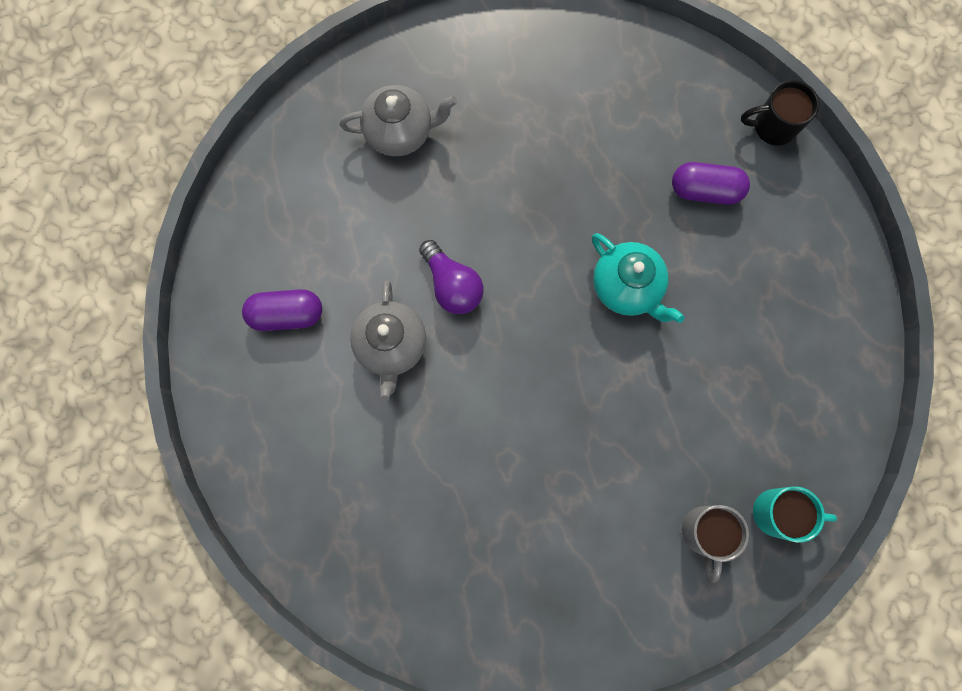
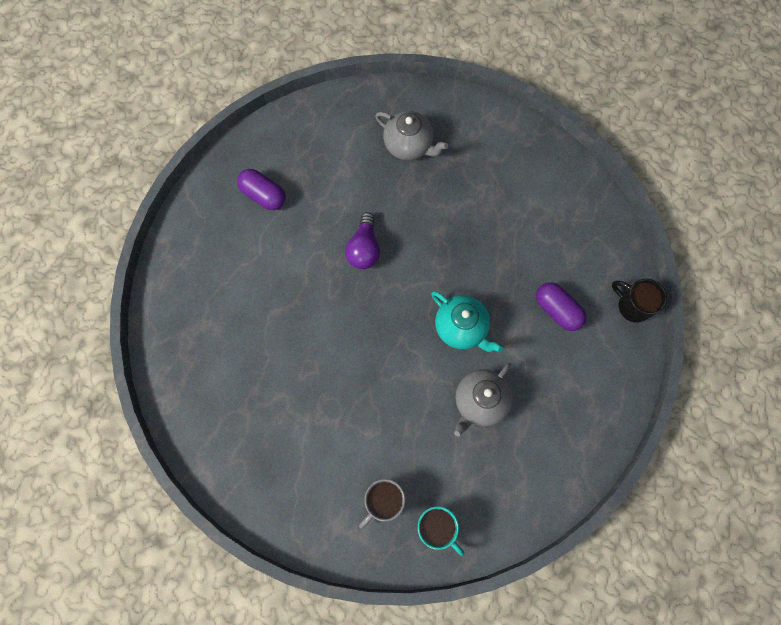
camera: 40 degrees right, 5 degrees down
grey teapot [350,280,426,402] -> grey teapot moved to [454,363,513,437]
turquoise teapot [592,233,685,323] -> turquoise teapot turned 45 degrees counterclockwise [431,291,503,353]

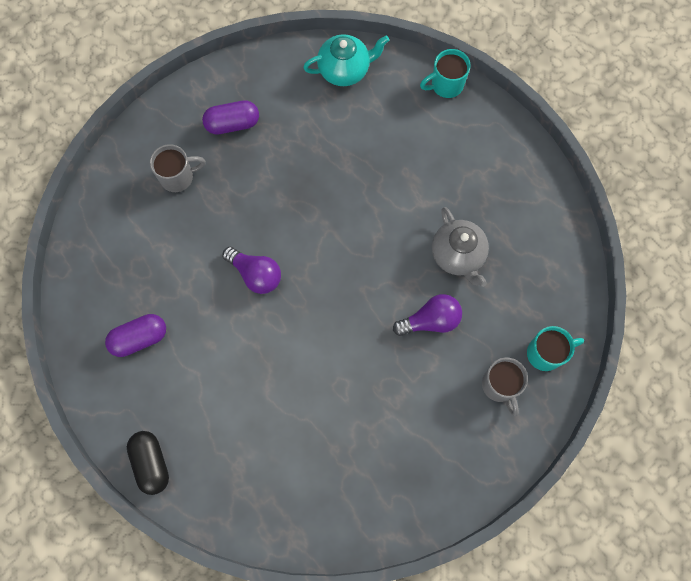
camera: 60 degrees left, 0 degrees up
grey teapot [375,111,448,160] -> grey mug [150,144,206,192]
turquoise teapot [431,291,503,353] -> turquoise teapot moved to [303,34,389,86]
purple capsule [536,282,586,331] -> purple capsule moved to [202,100,259,135]
black mug [612,279,667,323] -> turquoise mug [420,49,471,98]
none -> black capsule [127,431,169,495]
none -> purple light bulb [393,294,462,336]

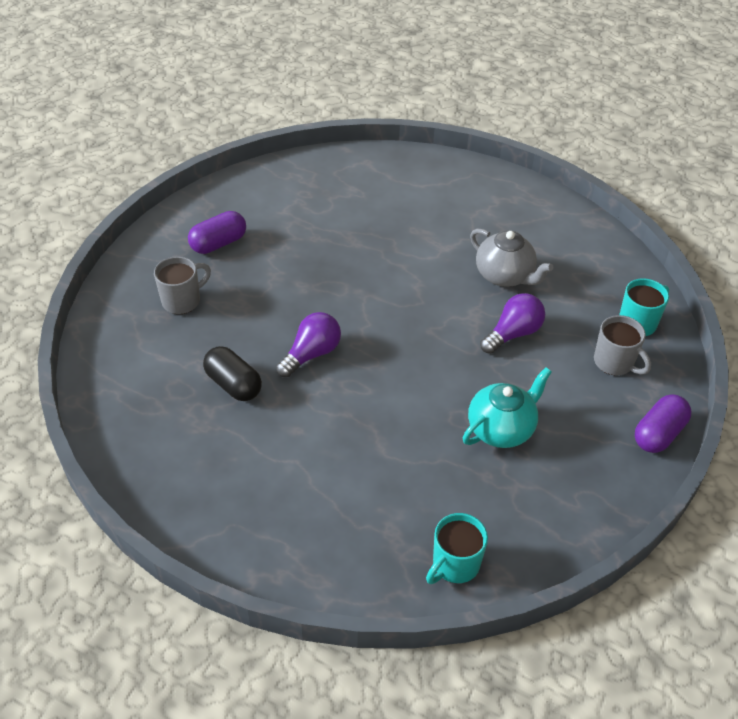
camera: 25 degrees left, 25 degrees down
purple capsule [105,314,166,357] -> purple capsule moved to [635,394,691,453]
black capsule [127,431,169,495] -> black capsule moved to [203,346,262,401]
purple light bulb [222,247,281,294] -> purple light bulb turned 60 degrees counterclockwise [276,312,341,378]
turquoise teapot [303,34,389,86] -> turquoise teapot moved to [463,367,552,448]
turquoise mug [420,49,471,98] -> turquoise mug moved to [426,513,488,584]

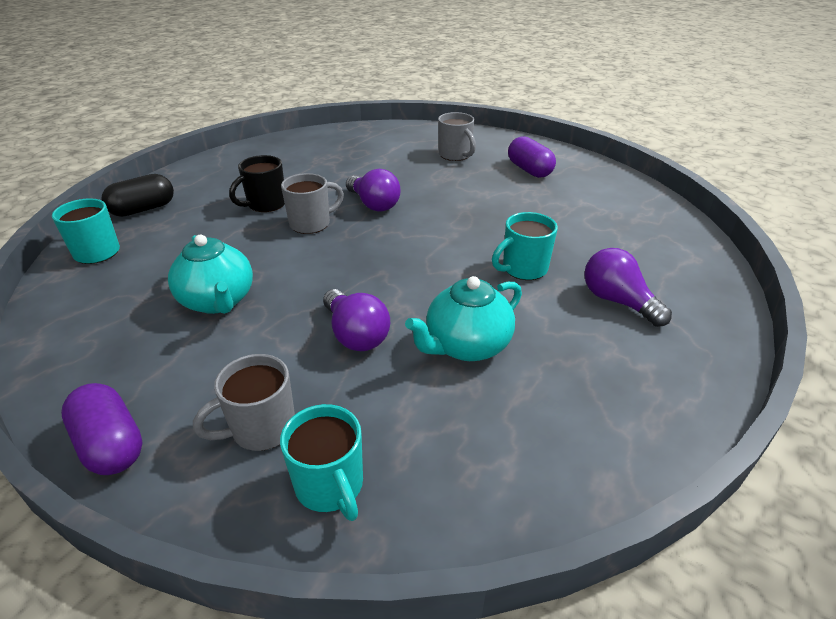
camera: 100 degrees right, 10 degrees down
black capsule [203,346,262,401] -> black capsule moved to [101,174,174,217]
grey teapot [470,228,553,287] -> turquoise teapot [405,276,522,361]
none -> black mug [229,155,285,212]
none -> grey mug [281,173,344,234]
none -> turquoise mug [492,212,558,280]
none -> purple light bulb [584,248,672,327]

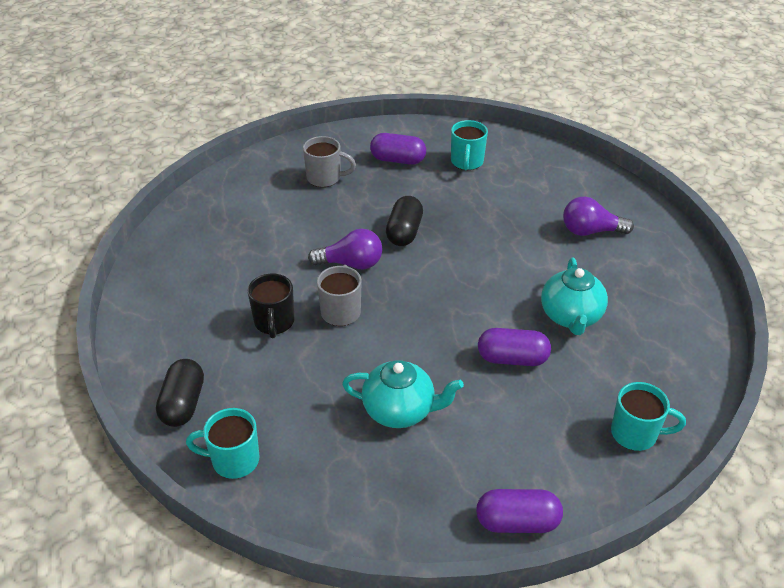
camera: 50 degrees left, 5 degrees up
grey mug [193,354,295,451] -> none
purple light bulb [323,289,390,351] -> purple capsule [478,328,551,366]
turquoise mug [492,212,558,280] -> turquoise mug moved to [451,120,488,170]
none -> black capsule [386,196,423,246]

